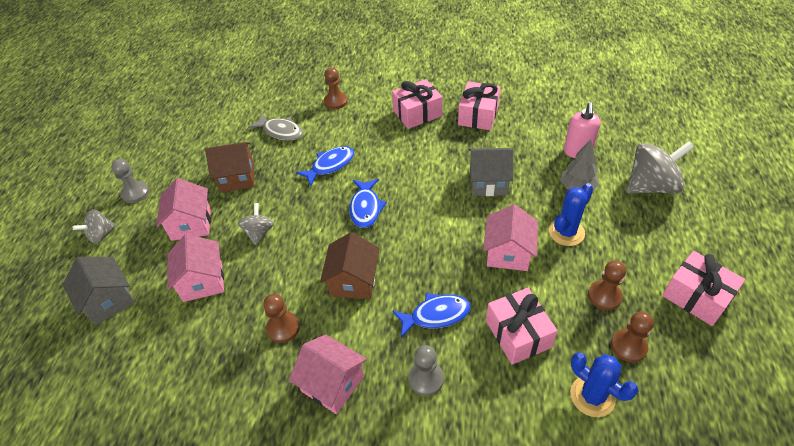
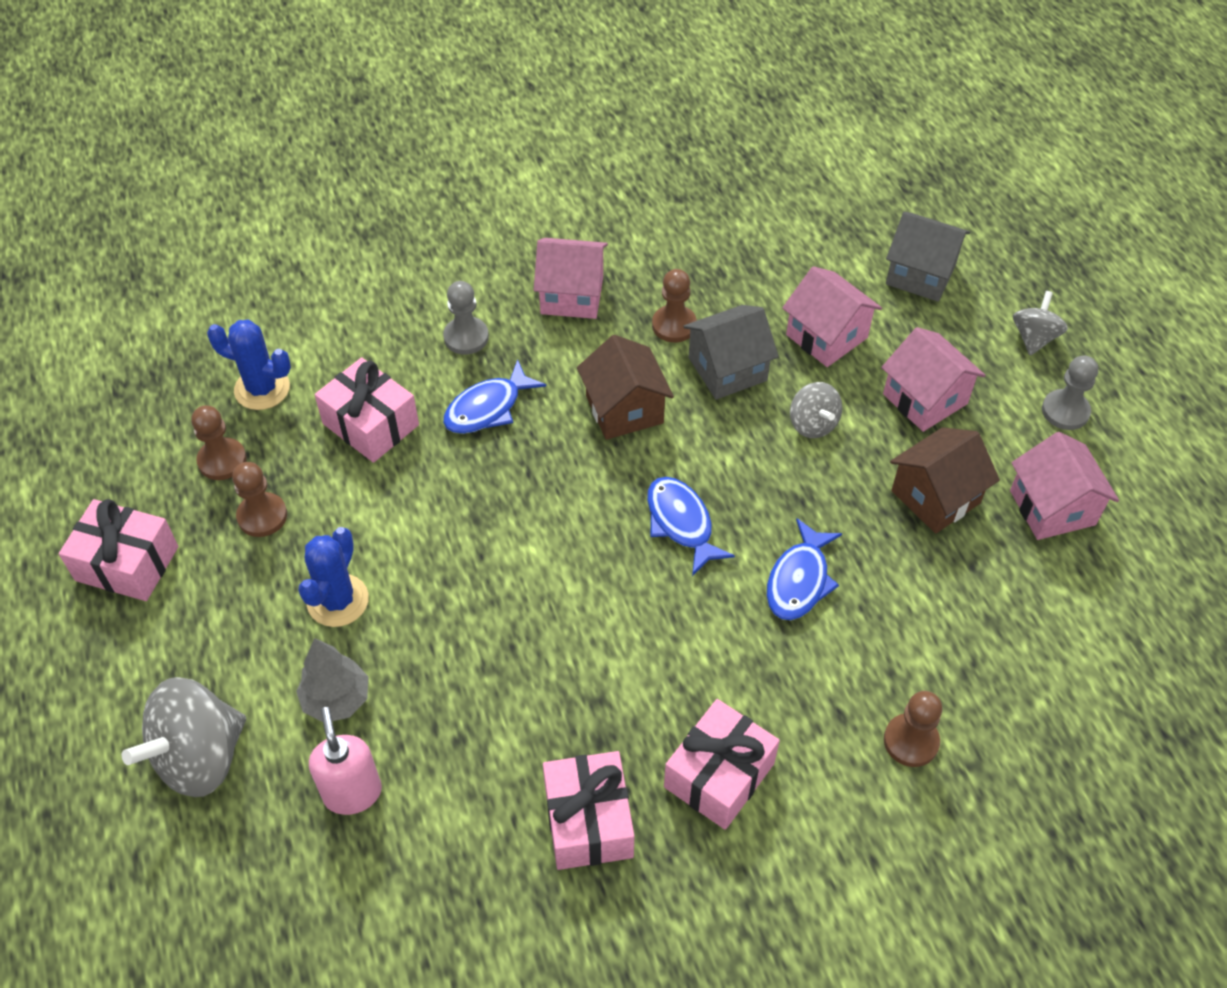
camera: 150 degrees right, 5 degrees up
grey fish [248,113,303,141] -> none
grey house [468,148,513,196] -> grey house moved to [683,305,779,400]
pink house [483,204,538,271] -> pink house moved to [1010,432,1119,540]

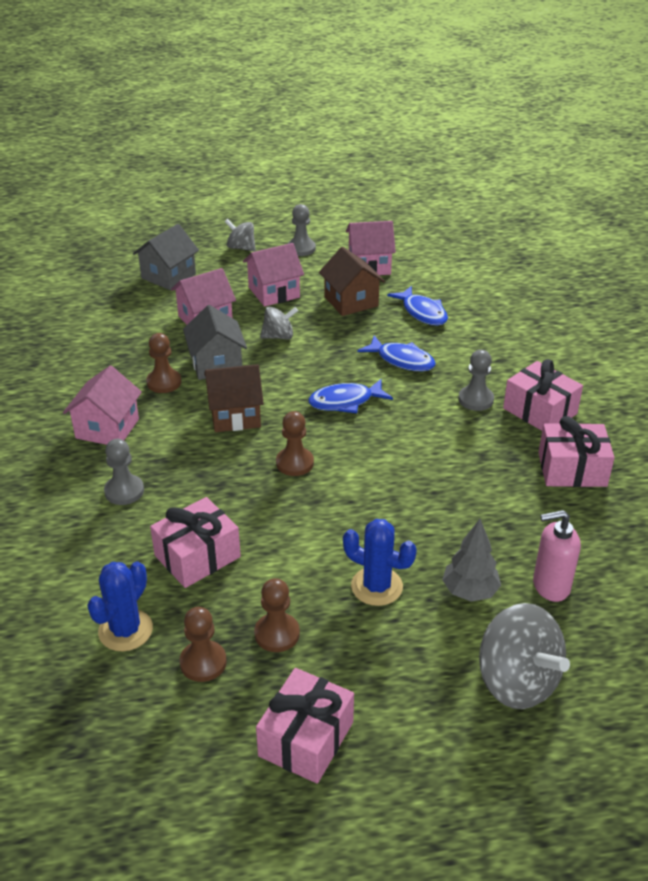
camera: 80 degrees left, 15 degrees down
blue fish [443,359,546,434] -> blue fish moved to [387,286,448,326]
brown pawn [884,691,942,767] -> brown pawn moved to [276,411,314,476]
none -> grey pawn [458,350,494,411]

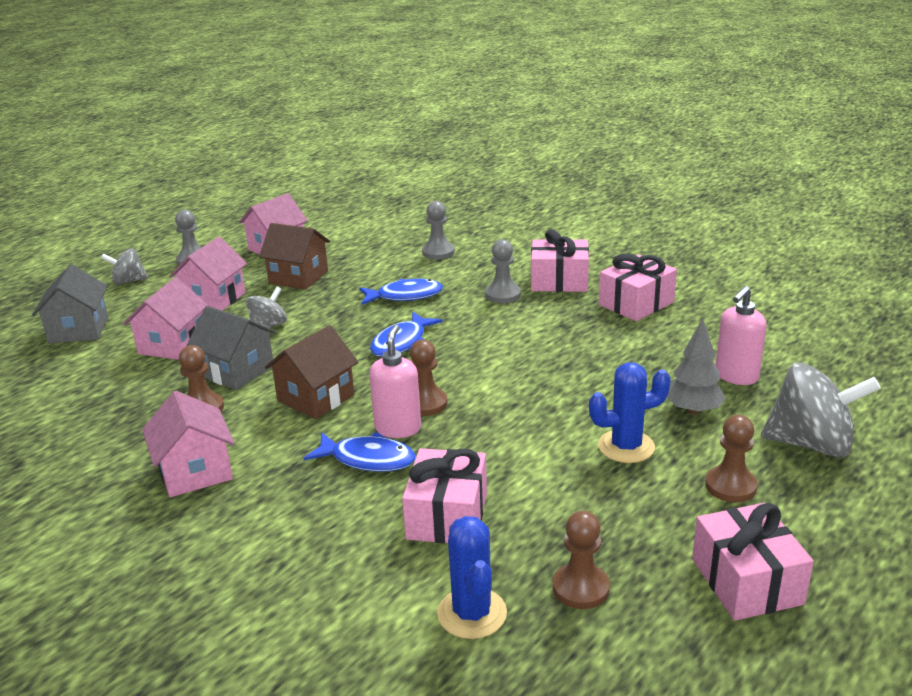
camera: 40 degrees left, 10 degrees down
grey pawn [104,439,144,505] -> grey pawn moved to [422,201,455,260]
brown pawn [254,578,300,652] -> brown pawn moved to [705,415,758,502]
blue fish [387,286,448,326] -> blue fish moved to [304,432,416,472]
none -> pink soap dispenser [369,325,421,438]

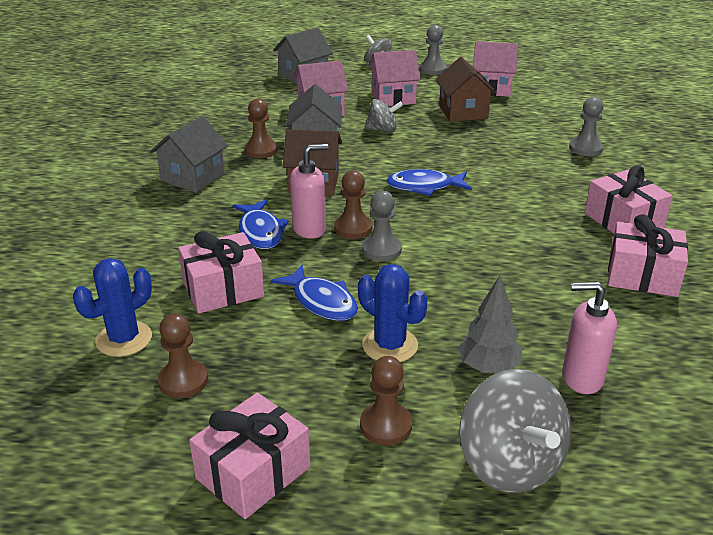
camera: 55 degrees right, 5 degrees up
pink house [142,391,235,497] -> grey house [150,116,228,193]
blue fish [359,279,443,305] -> blue fish moved to [271,265,358,321]
grey pawn [485,239,521,303] -> grey pawn moved to [362,190,402,261]

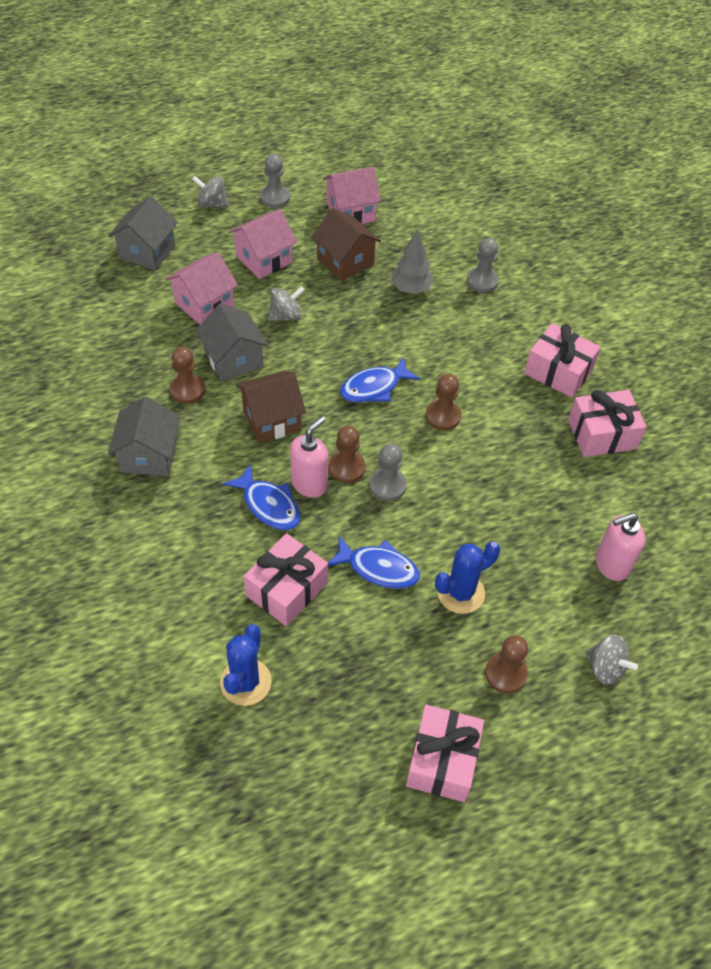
camera: 30 degrees left, 20 degrees up
brown pawn [158,313,208,398] -> brown pawn moved to [425,374,461,431]
blue cactus [358,264,428,362] -> blue cactus turned 45 degrees counterclockwise [435,542,500,614]
grey tree [458,276,522,373] -> grey tree moved to [391,229,434,294]
grey spinning top [459,369,572,493] -> grey spinning top [586,635,638,685], size x0.56

